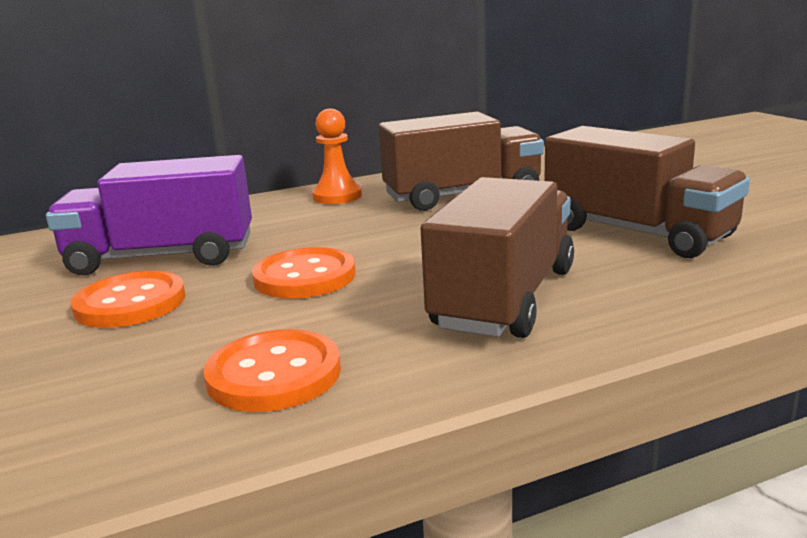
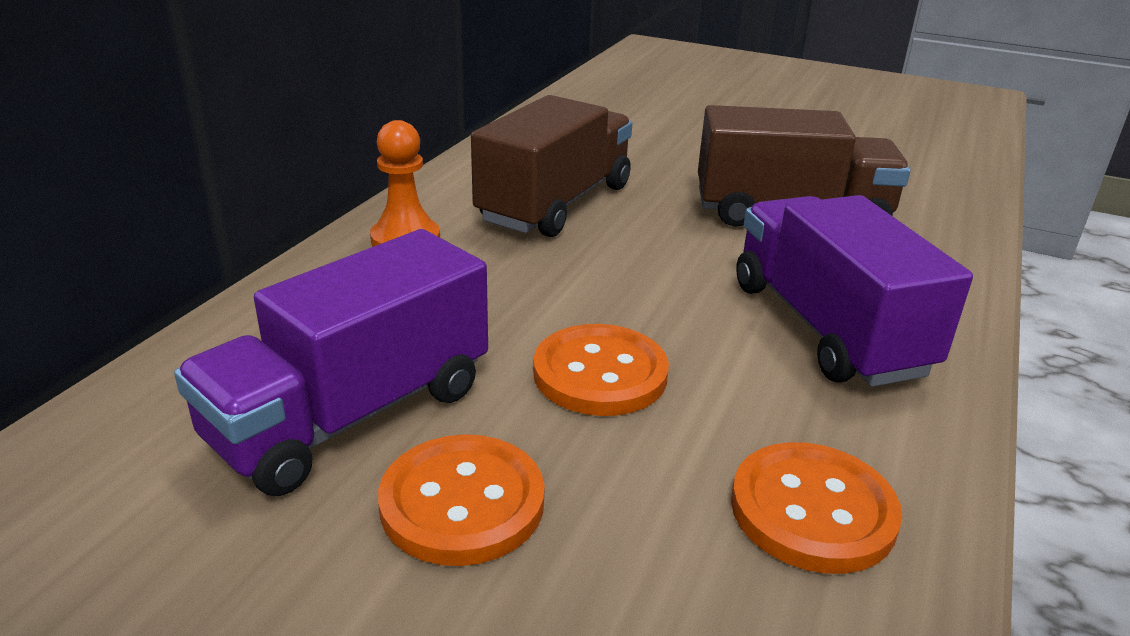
camera: 45 degrees left, 10 degrees up
brown truck [420,177,574,338] -> purple truck [736,195,973,387]

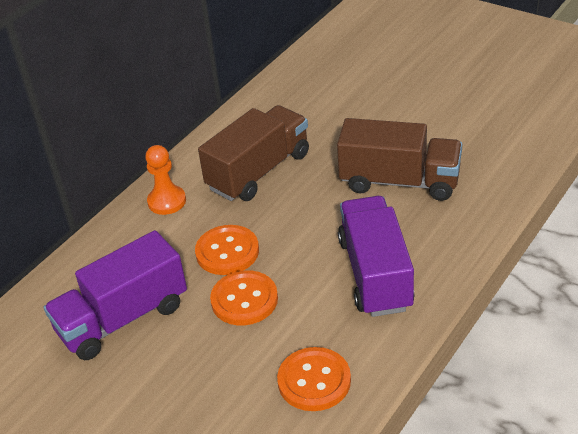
camera: 15 degrees right, 10 degrees up
orange button [378,434,545,566] -> orange button moved to [195,225,259,275]

